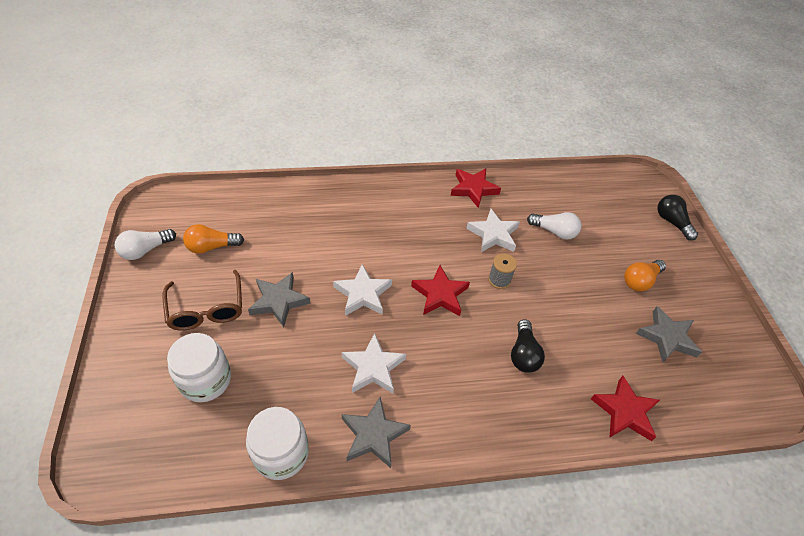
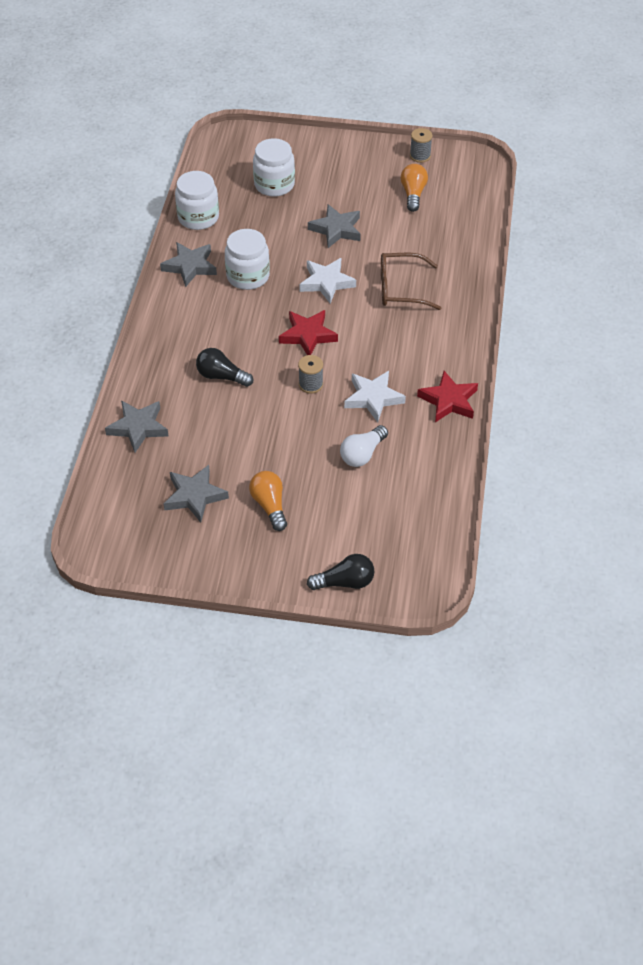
camera: 110 degrees right, 0 degrees up
white light bulb [114,229,176,260] -> grey spool [410,128,432,163]
brown glasses [163,270,242,331] -> brown glasses moved to [381,253,441,310]
white star [342,333,406,394] -> white jar [225,229,270,290]
red star [591,376,660,441] -> grey star [105,401,168,453]

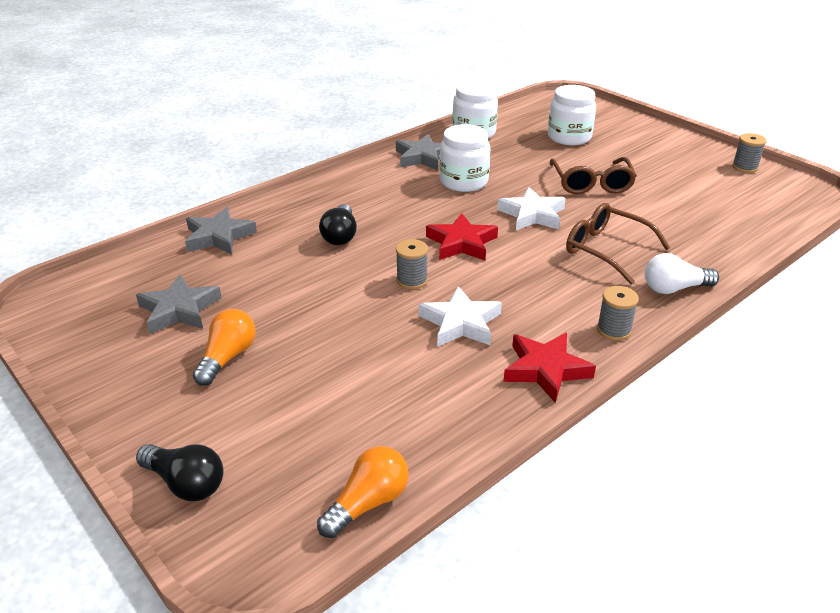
camera: 40 degrees right, 15 degrees down
black light bulb [196,348,253,387] -> black light bulb turned 150 degrees counterclockwise [319,204,357,245]
grey star [308,204,361,248] -> brown glasses [550,157,637,194]
white light bulb [340,425,388,467] -> white light bulb moved to [645,253,719,294]
orange light bulb [401,164,428,212] -> orange light bulb moved to [317,446,409,538]
none -> grey spool [597,286,639,341]

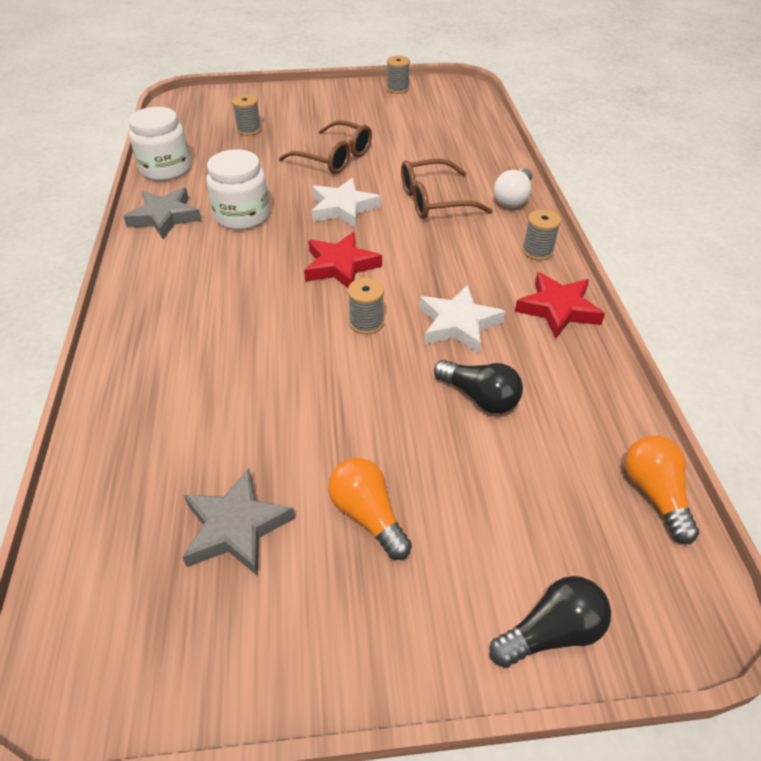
camera: 55 degrees left, 10 degrees up
grey star [185,207,257,255] -> none
black light bulb [319,204,357,245] -> black light bulb moved to [434,360,523,414]
white jar [548,85,596,145] -> grey spool [232,94,262,136]

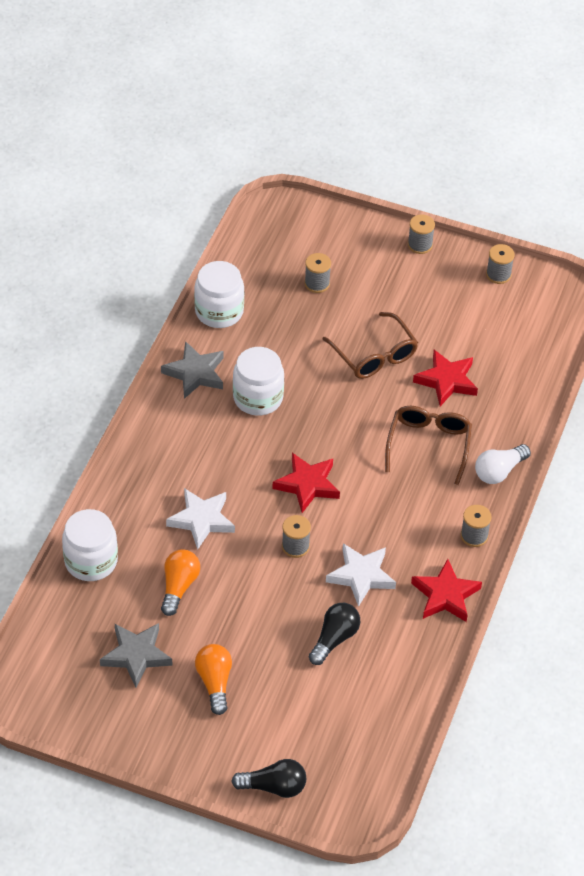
camera: 25 degrees right, 5 degrees up
white star [312,178,380,228] -> white star moved to [166,488,235,550]
brown glasses [401,159,493,219] -> brown glasses turned 90 degrees clockwise [385,406,472,485]
black light bulb [434,360,523,414] -> black light bulb turned 120 degrees counterclockwise [309,603,360,665]
orange light bulb [625,436,699,544] -> orange light bulb moved to [161,549,200,616]
none -> white jar [62,509,118,581]
none -> grey spool [408,214,435,254]
none -> red star [413,350,478,406]

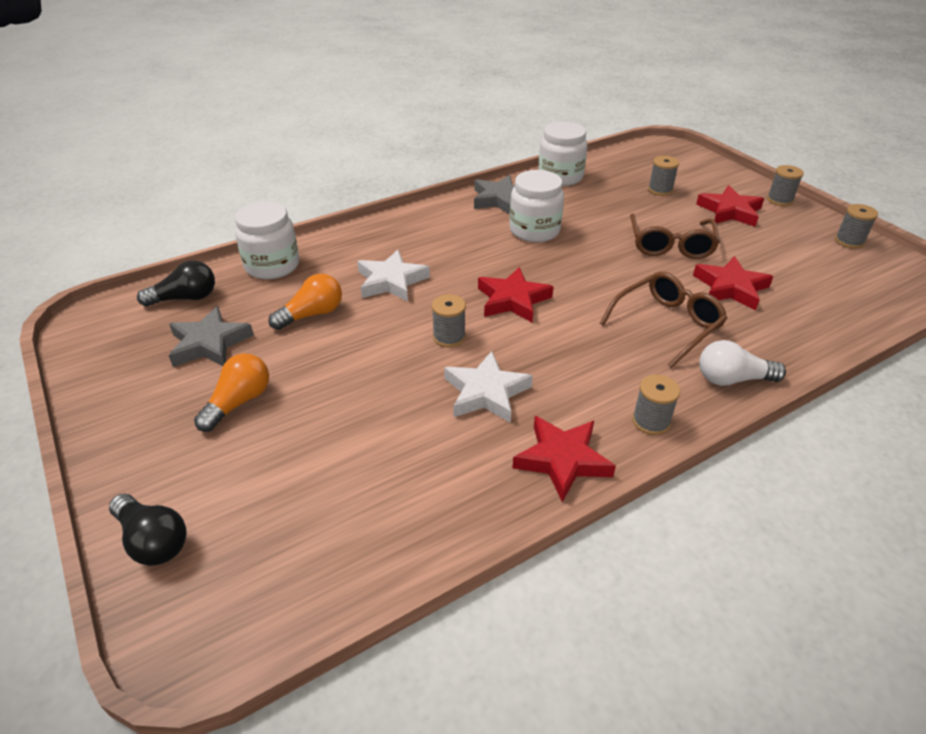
camera: 40 degrees right, 10 degrees down
black light bulb [309,603,360,665] -> black light bulb moved to [137,260,215,306]
none -> red star [696,185,764,227]

